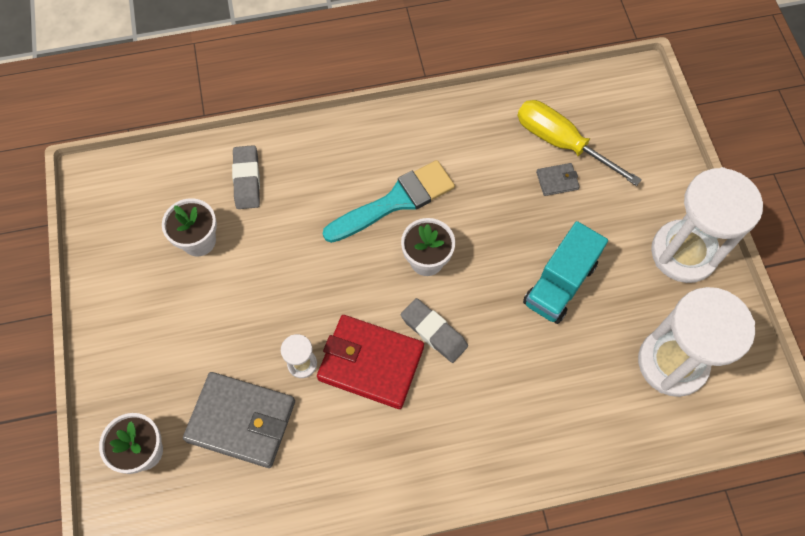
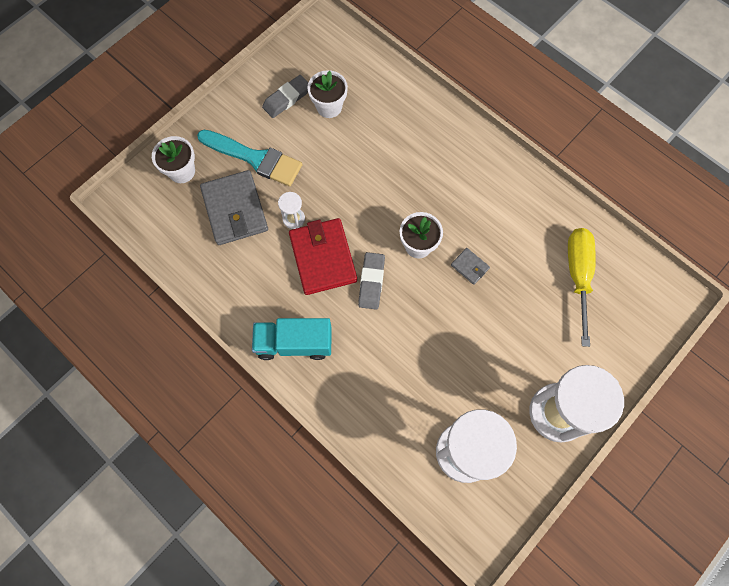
camera: 55 degrees right, 5 degrees up
grey eraser [232,145,260,209] -> grey eraser moved to [262,75,309,118]
turquoise brush [323,160,455,243] -> turquoise brush moved to [197,130,303,186]
turquoise truck [523,221,608,324] -> turquoise truck moved to [252,318,332,360]
grey wallet [536,163,580,196] -> grey wallet moved to [451,248,490,285]

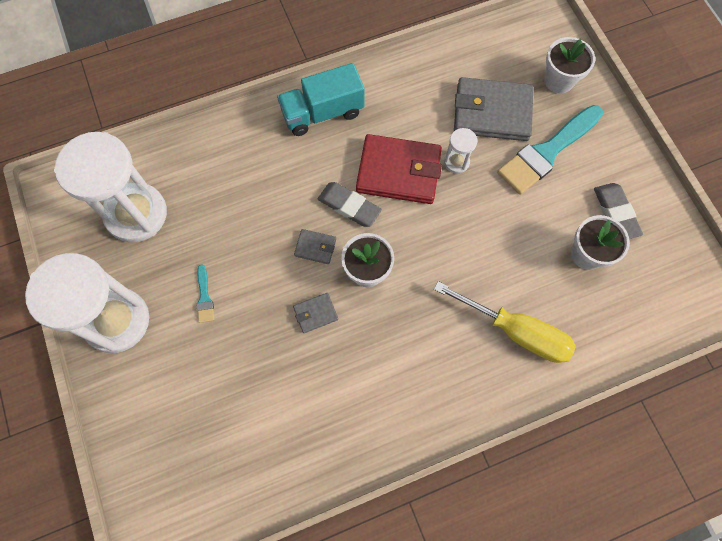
camera: 115 degrees right, 0 degrees up
turquoise truck [252,318,332,360] -> turquoise truck turned 135 degrees counterclockwise [277,63,365,136]
yellow screwdriver [568,228,596,347] -> yellow screwdriver moved to [434,281,576,363]
none -> turquoise brush [196,264,214,323]
none -> grey wallet [294,229,336,264]

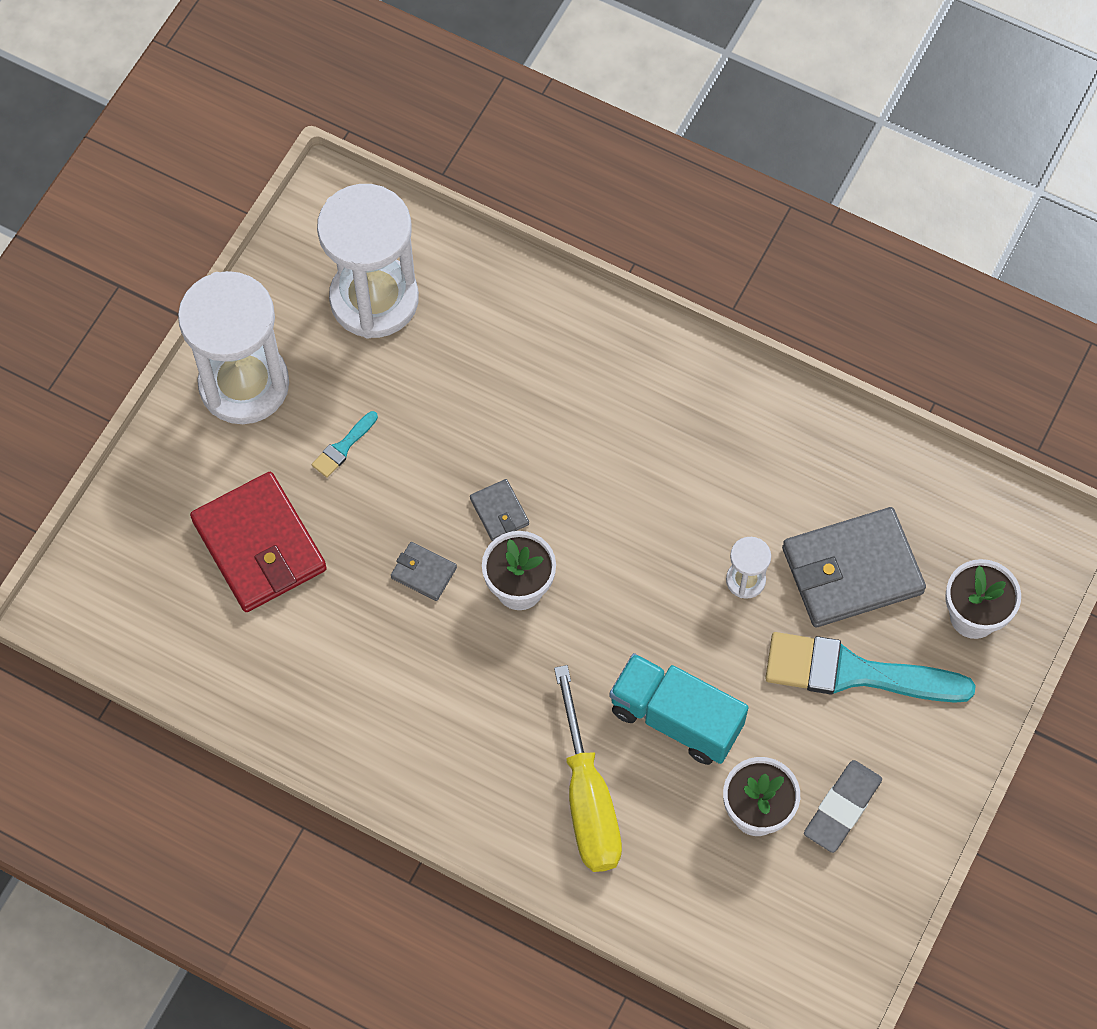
camera: 50 degrees right, 5 degrees down
turquoise truck [277,63,365,136] -> turquoise truck moved to [609,653,749,765]
grey eraser [318,182,382,227] -> none
red wallet [356,134,442,204] -> red wallet moved to [190,472,327,612]
grey wallet [454,77,533,141] -> grey wallet turned 75 degrees counterclockwise [782,507,926,627]

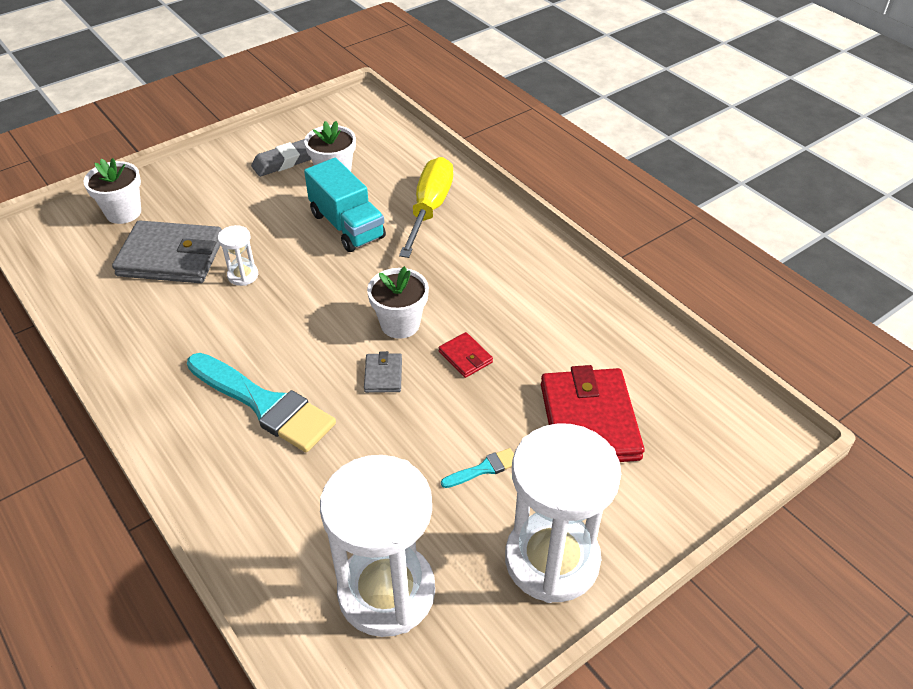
camera: 155 degrees left, 20 degrees down
grey wallet [391,542,457,601] -> red wallet [439,332,493,378]
turquoise brush [765,632,976,703] -> turquoise brush moved to [187,353,336,452]

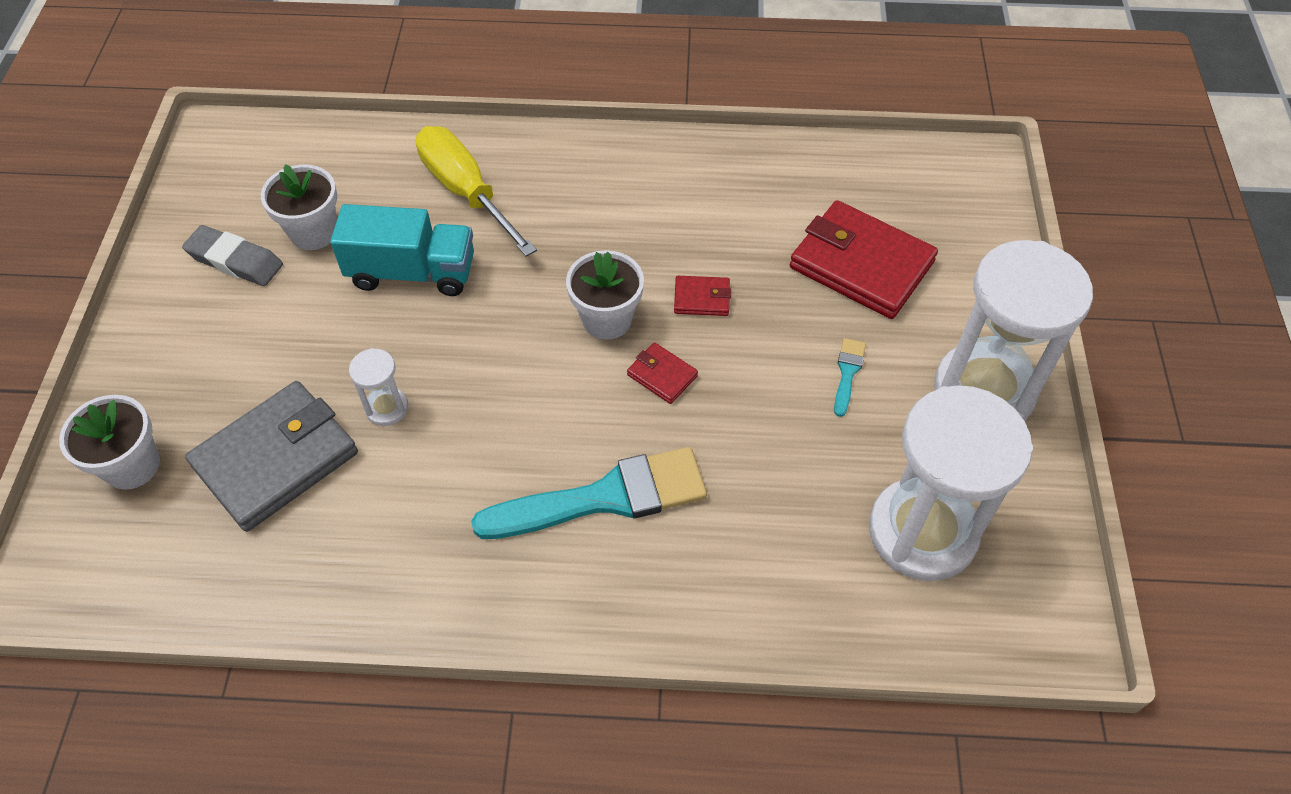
camera: 50 degrees left, 10 degrees up
grey eraser [251,139,311,177] -> grey eraser turned 75 degrees counterclockwise [182,225,283,286]
grey wallet [364,351,402,393] -> red wallet [627,343,698,404]

